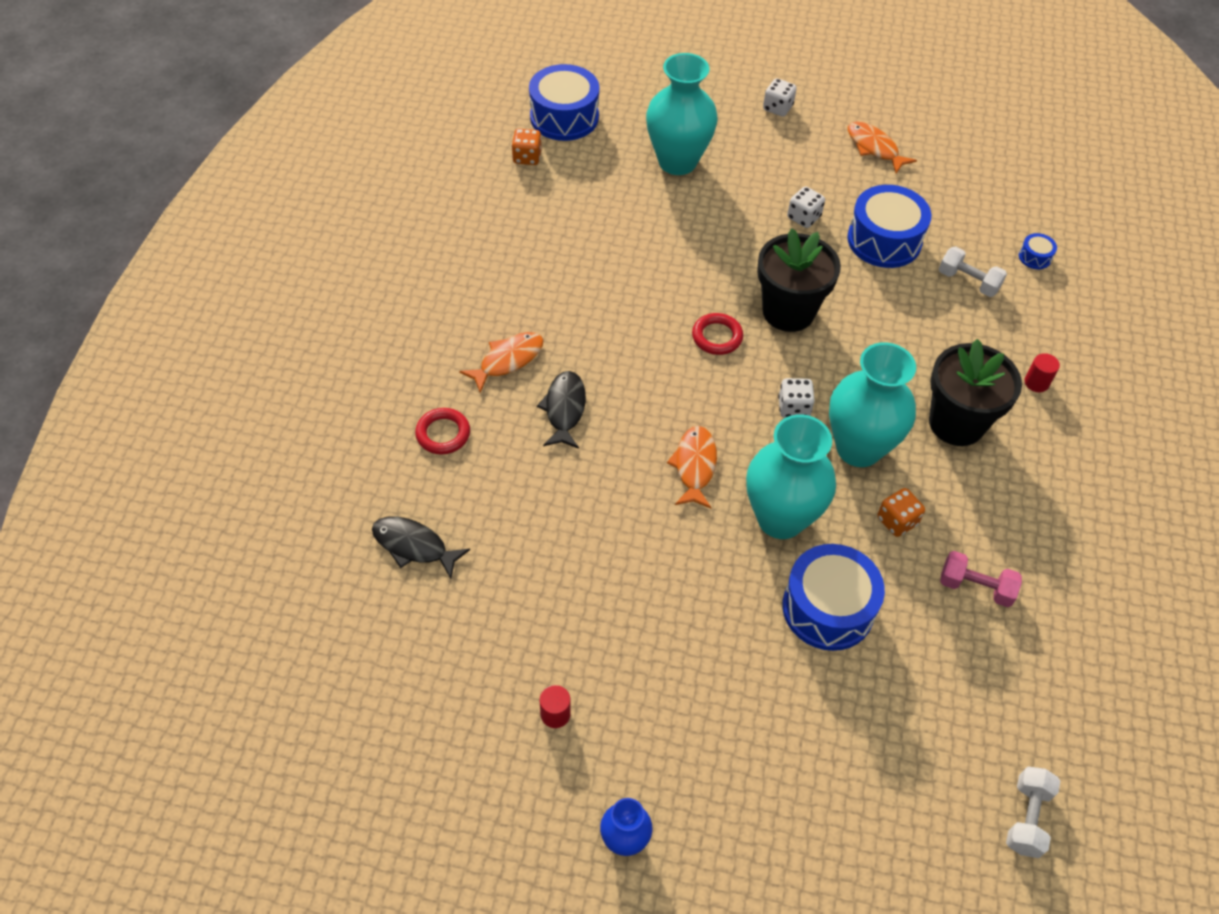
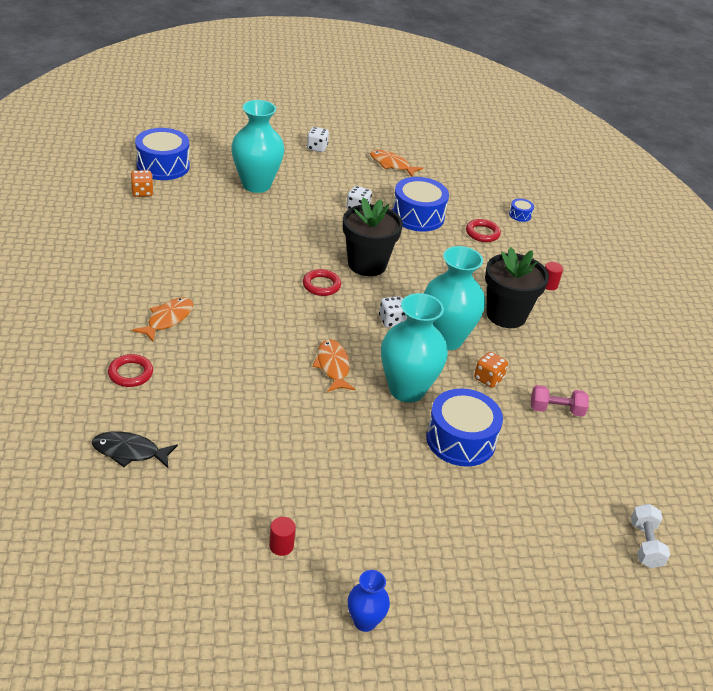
camera: 20 degrees left, 15 degrees down
black fish [537,371,586,449] -> none
white dumbbell [939,246,1007,297] -> red ring [466,219,501,242]

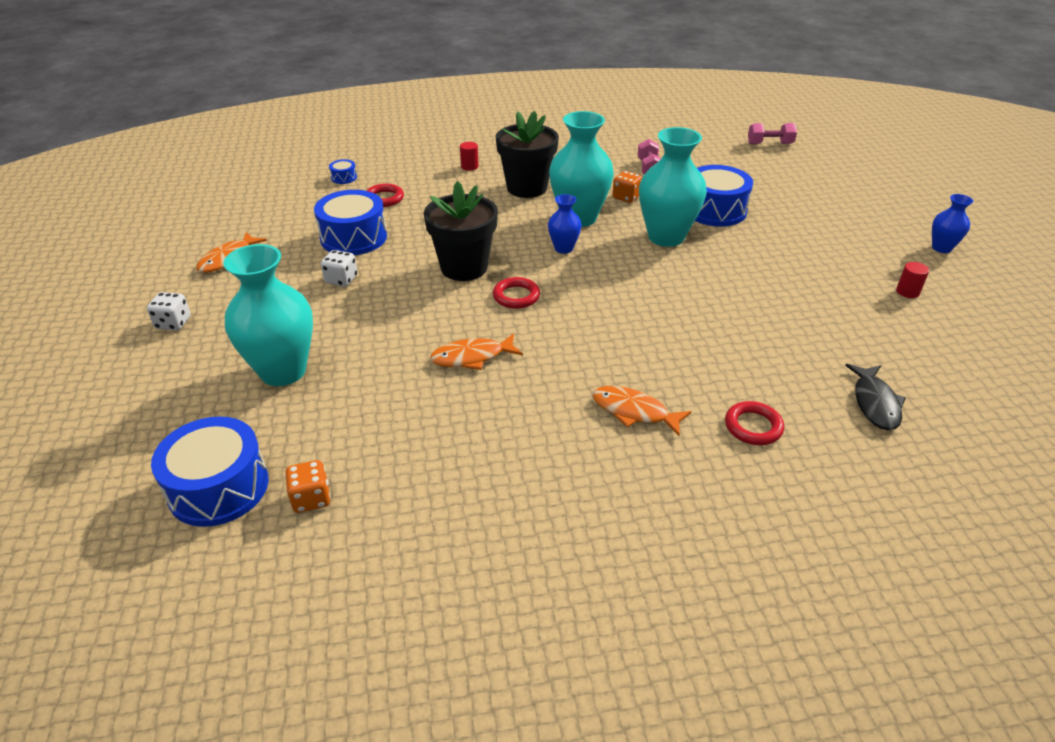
camera: 90 degrees left, 0 degrees up
orange fish [312,339,355,392] -> orange fish moved to [430,333,523,370]
white dice [379,296,407,327] -> blue vase [548,194,582,254]
white dumbbell [631,504,670,568] -> pink dumbbell [748,123,797,144]

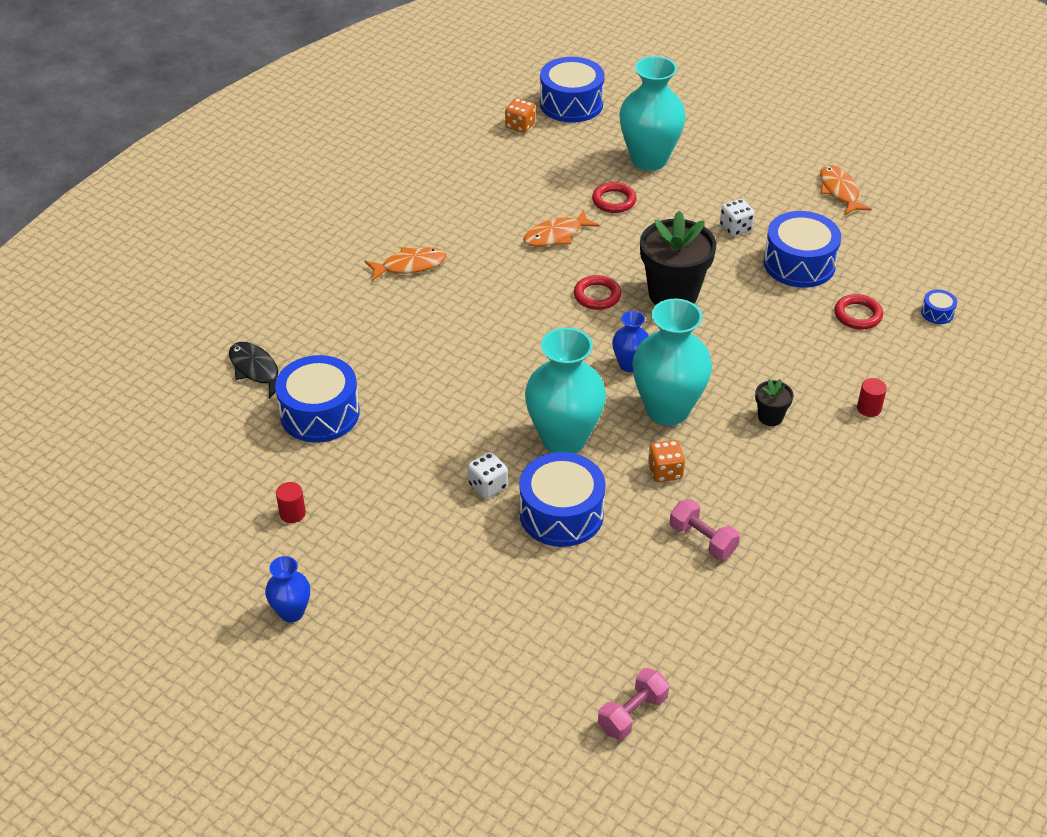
camera: 135 degrees right, 5 degrees up
white dice [147,292,191,330] -> white dice moved to [468,452,508,499]
orange fish [430,333,523,370] -> orange fish turned 150 degrees counterclockwise [523,209,599,247]
black flower pot [496,111,559,198] -> black flower pot [755,379,794,426], size x0.46
red ring [725,401,784,445] -> red ring moved to [592,182,637,213]
none -> blue drum [275,355,360,443]

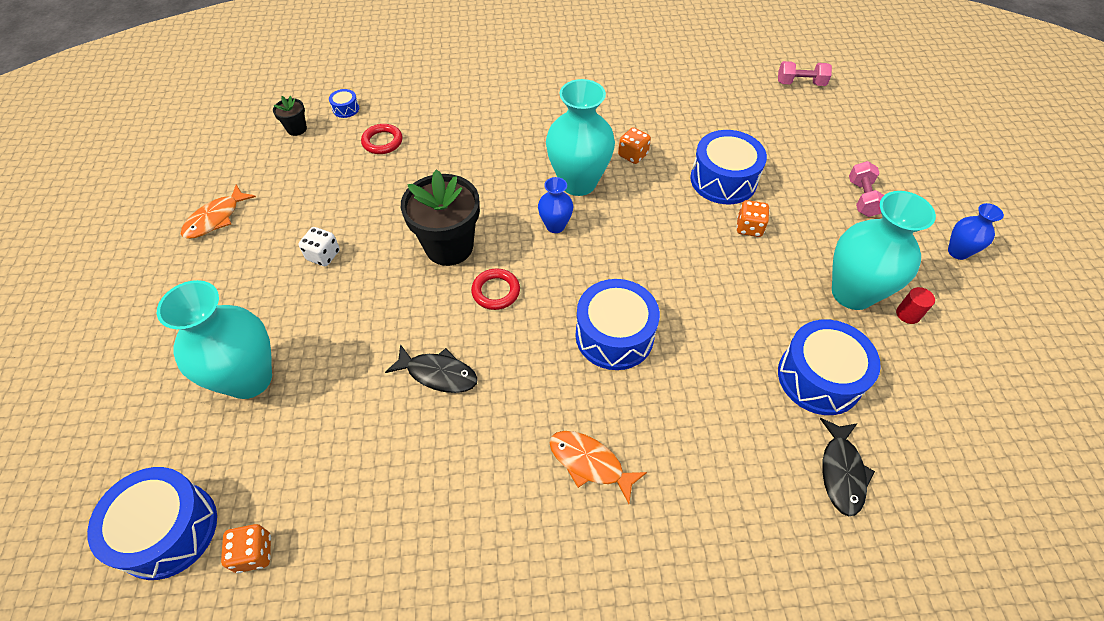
camera: 130 degrees left, 10 degrees up
white dice [468,452,508,499] -> orange dice [736,200,769,237]
orange fish [523,209,599,247] -> black fish [385,344,478,393]
turquoise vase [525,327,606,454] -> turquoise vase moved to [832,191,936,310]
red ring [592,182,637,213] -> none
pink dumbbell [670,499,740,560] -> pink dumbbell moved to [849,161,884,217]
black flower pot [755,379,794,426] -> black flower pot moved to [273,96,307,136]
blue drum [763,211,841,288] -> blue drum moved to [575,279,660,370]
red cylinder [857,378,887,417] -> none

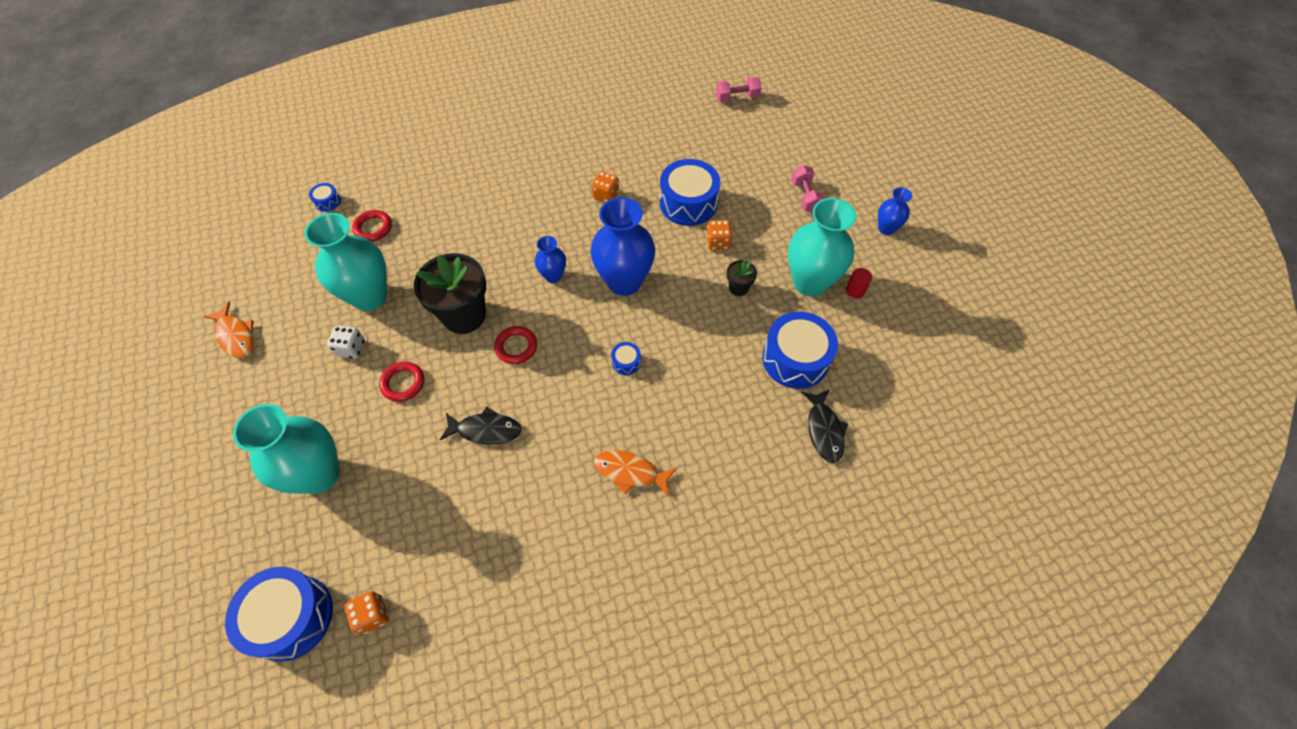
camera: 15 degrees left, 5 degrees up
orange fish [181,184,256,239] -> orange fish turned 60 degrees counterclockwise [204,302,254,358]
black flower pot [273,96,307,136] -> black flower pot moved to [727,260,757,296]
turquoise vase [546,79,615,196] -> turquoise vase moved to [305,213,387,311]
blue drum [575,279,660,370] -> blue drum [611,342,641,375], size x0.43
none -> red ring [379,362,424,402]
none -> blue vase [590,197,655,296]

